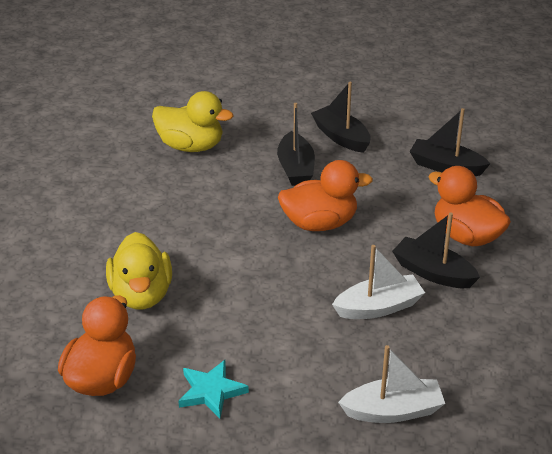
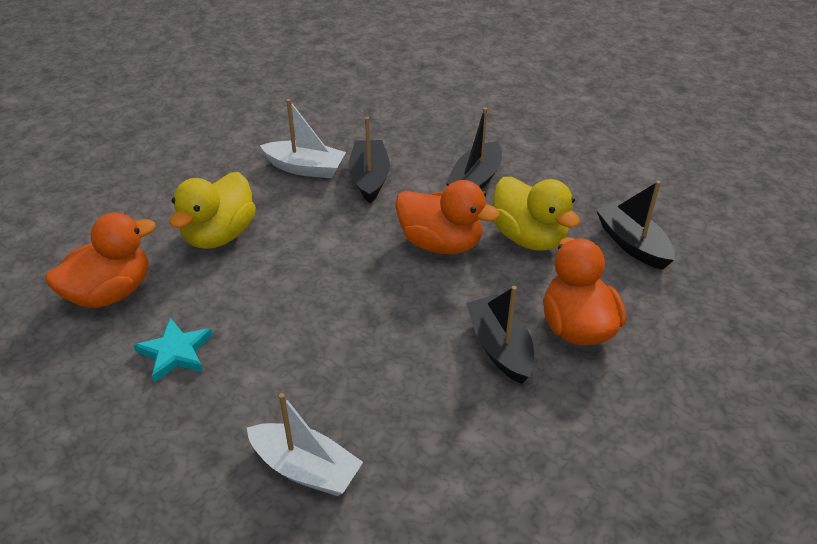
camera: 35 degrees right, 5 degrees up
yellow duck [152,91,233,152] -> yellow duck moved to [493,177,580,251]
black boat [311,82,371,153] -> black boat moved to [348,117,390,203]
white boat [332,245,425,319] -> white boat moved to [260,99,346,178]

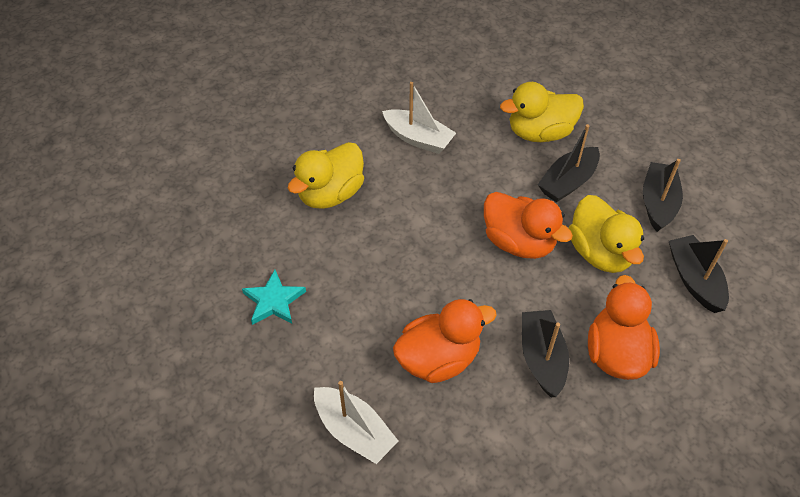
camera: 15 degrees right, 10 degrees up
orange duck [46,212,156,308] -> orange duck moved to [393,299,497,383]
black boat [348,117,390,203] -> black boat moved to [643,159,683,232]
none -> yellow duck [500,82,584,142]

